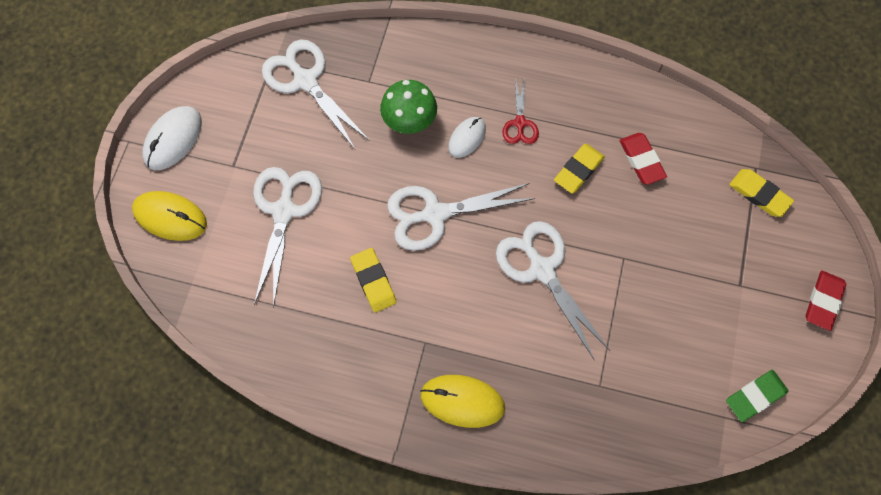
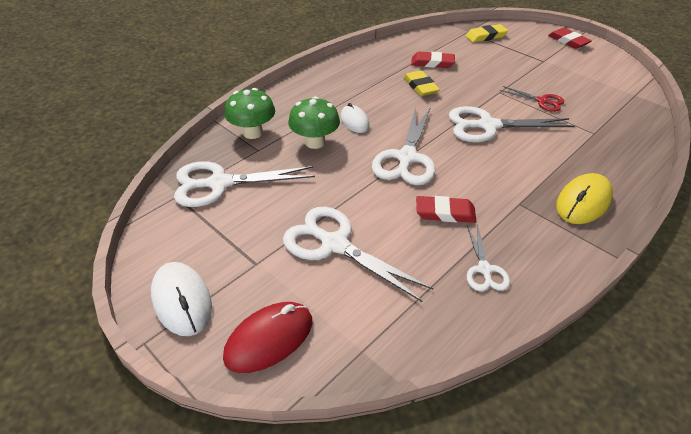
camera: 60 degrees left, 25 degrees down
yellow mouse [132,191,207,241] -> red mouse [223,302,312,373]
yellow eraser [350,248,396,313] -> red eraser [416,196,476,223]
red scissors [502,77,539,144] -> red scissors moved to [500,86,564,112]
green eraser [726,370,788,422] -> none
none -> green mushroom [224,88,275,139]
none -> white scissors [467,224,510,291]

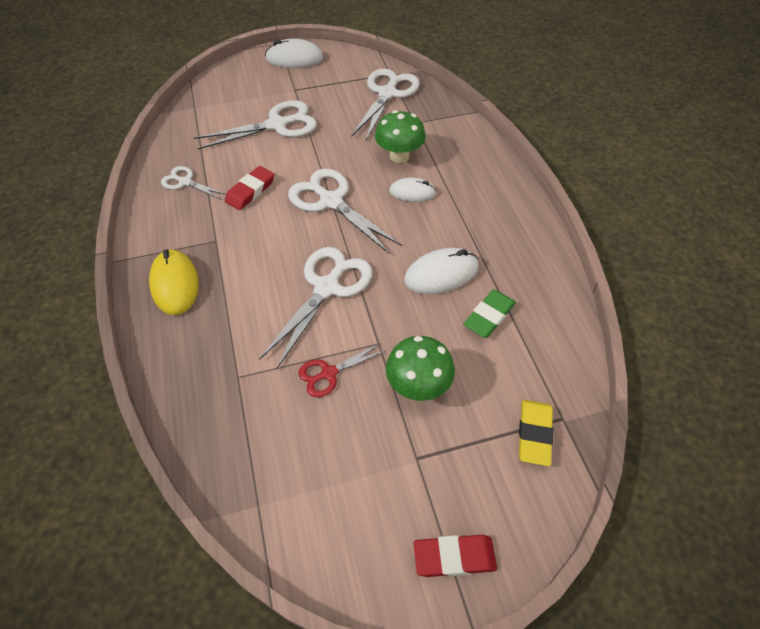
camera: 120 degrees right, 10 degrees up
red mouse [223,302,312,373] -> none
green mushroom [224,88,275,139] -> green mushroom moved to [386,336,455,401]
yellow eraser [404,70,440,96] -> white mouse [404,248,479,294]
red eraser [411,52,455,68] -> green eraser [463,289,516,338]

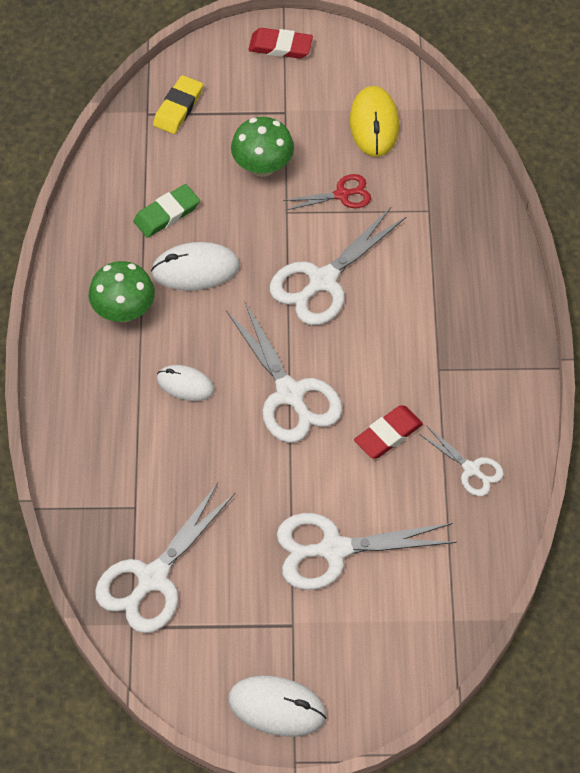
camera: 165 degrees left, 5 degrees up
yellow mouse [149,249,199,315] -> yellow mouse moved to [350,86,399,157]
green mushroom [375,110,426,163] -> green mushroom moved to [89,261,155,322]

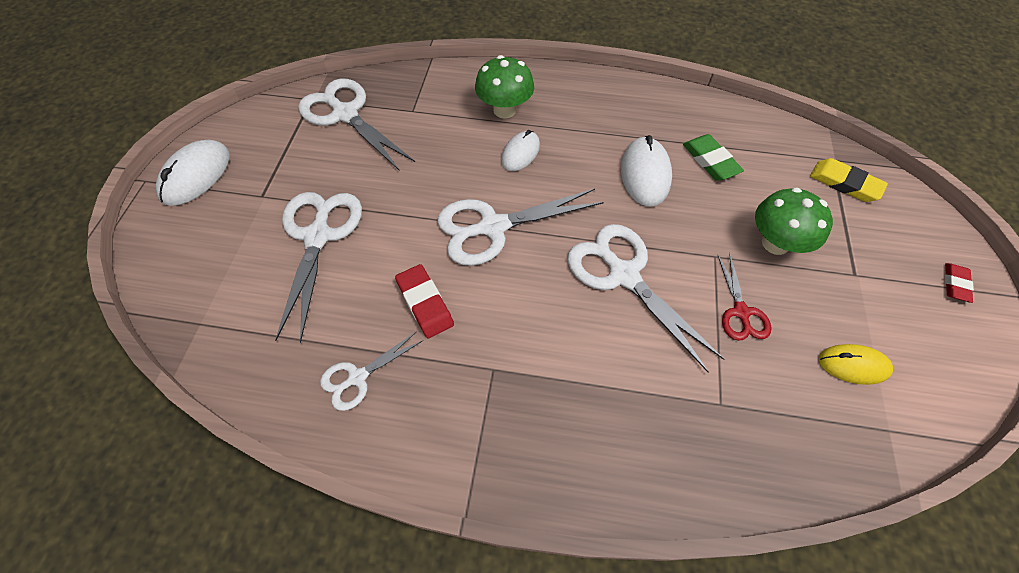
camera: 100 degrees right, 0 degrees up
green mushroom [89,261,155,322] -> green mushroom moved to [475,55,534,119]
red eraser [248,28,313,59] -> red eraser [945,263,974,303], size x0.64
yellow mouse [350,86,399,157] -> yellow mouse [819,344,893,385], size x0.66

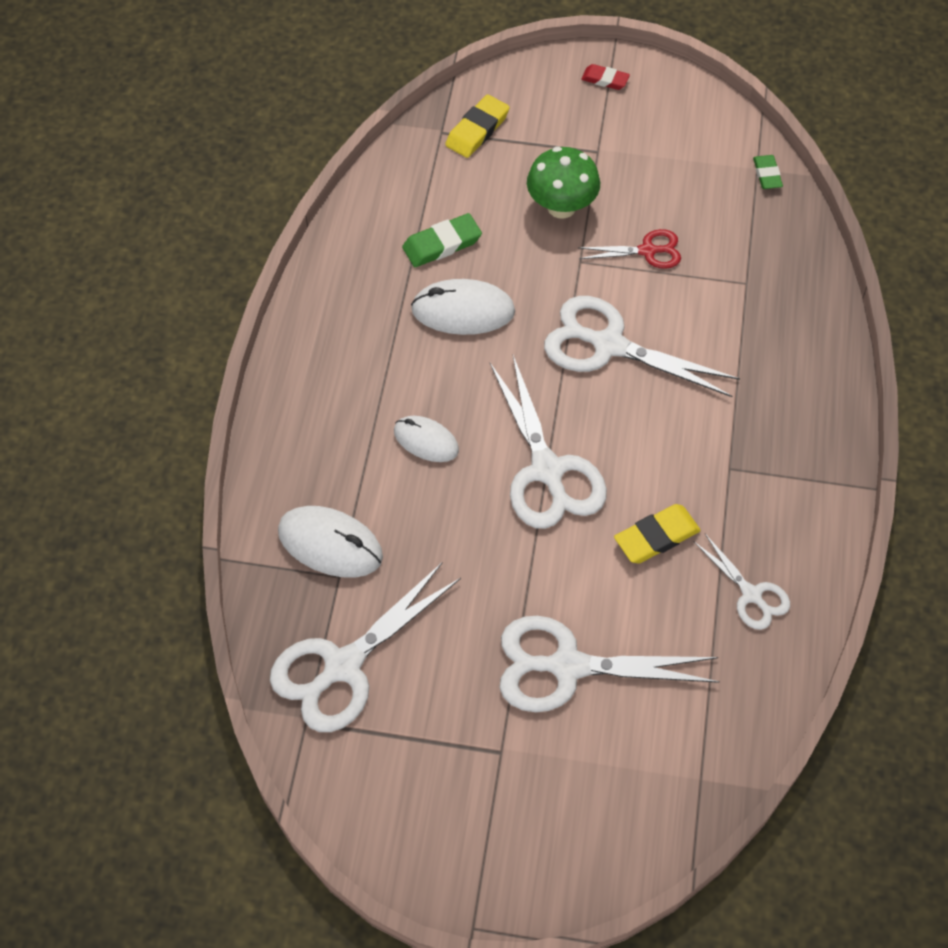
camera: 90 degrees left, 0 degrees up
white mouse [156,140,230,206] -> white mouse moved to [278,506,383,578]
red eraser [395,264,454,338] -> yellow eraser [614,504,701,564]
green mushroom [475,55,534,119] -> none
white scissors [567,224,725,372] -> white scissors turned 60 degrees clockwise [544,296,740,397]
yellow mouse [819,344,893,385] -> none
none -> green eraser [753,155,783,189]

